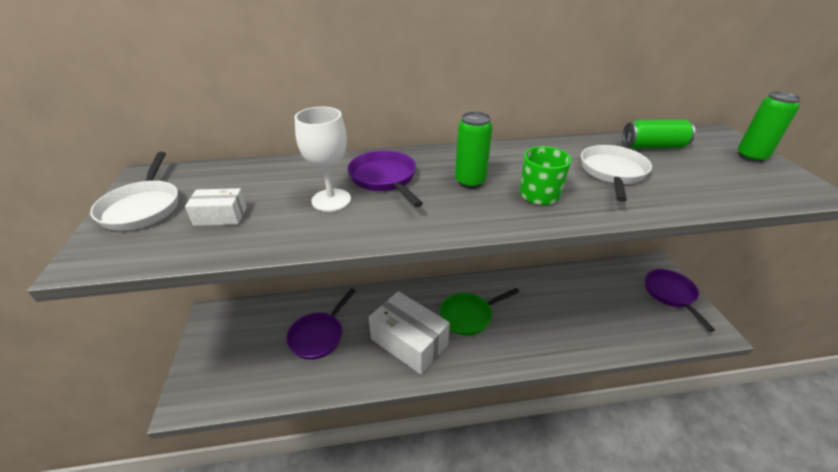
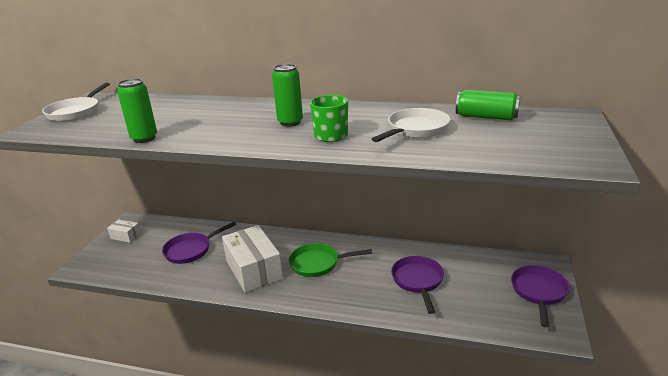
camera: 25 degrees right, 10 degrees down
white box [185,188,247,226] -> white box moved to [107,219,141,243]
white goblet [295,107,351,212] -> none
purple pan [348,150,423,207] -> purple pan moved to [391,256,444,314]
green can [737,91,801,162] -> green can moved to [117,78,157,143]

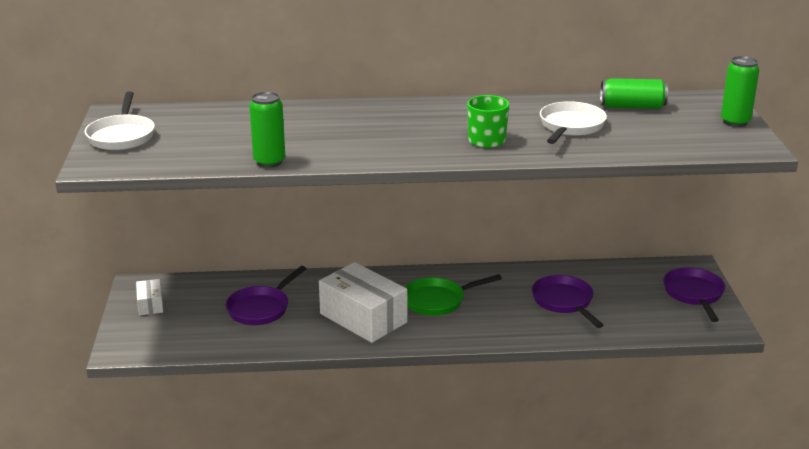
camera: 20 degrees left, 0 degrees up
white box [107,219,141,243] -> white box turned 75 degrees clockwise [136,279,163,315]
green can [272,64,303,127] -> green can moved to [721,56,759,127]

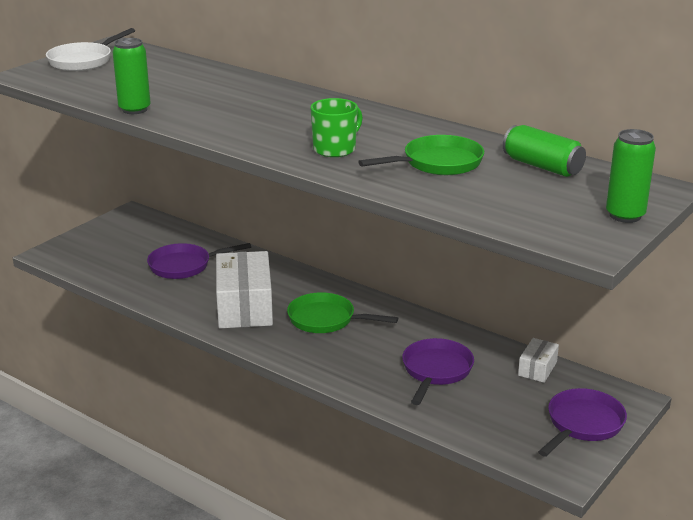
camera: 40 degrees right, 0 degrees up
white box [136,279,163,315] -> white box moved to [518,338,559,383]
white pan [540,101,607,144] -> green pan [358,135,484,175]

